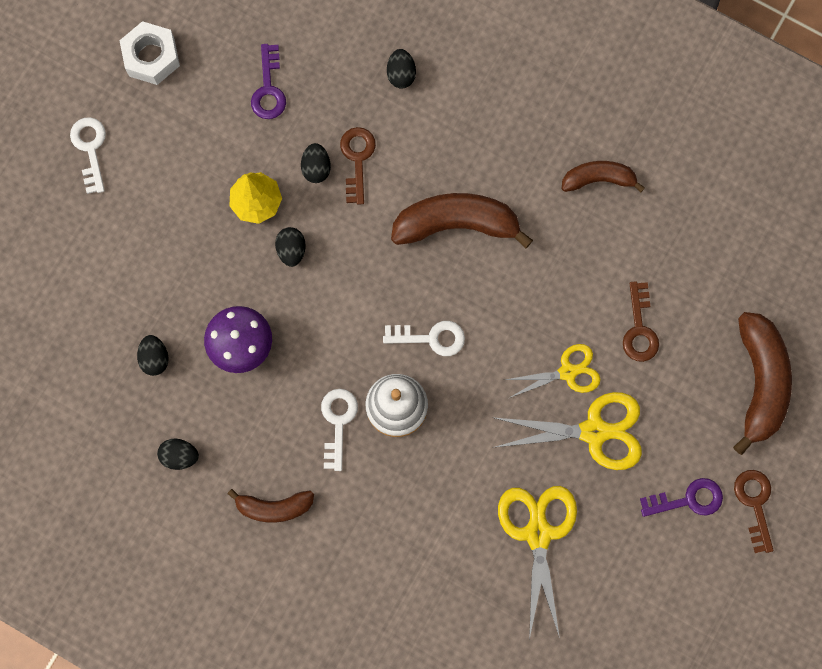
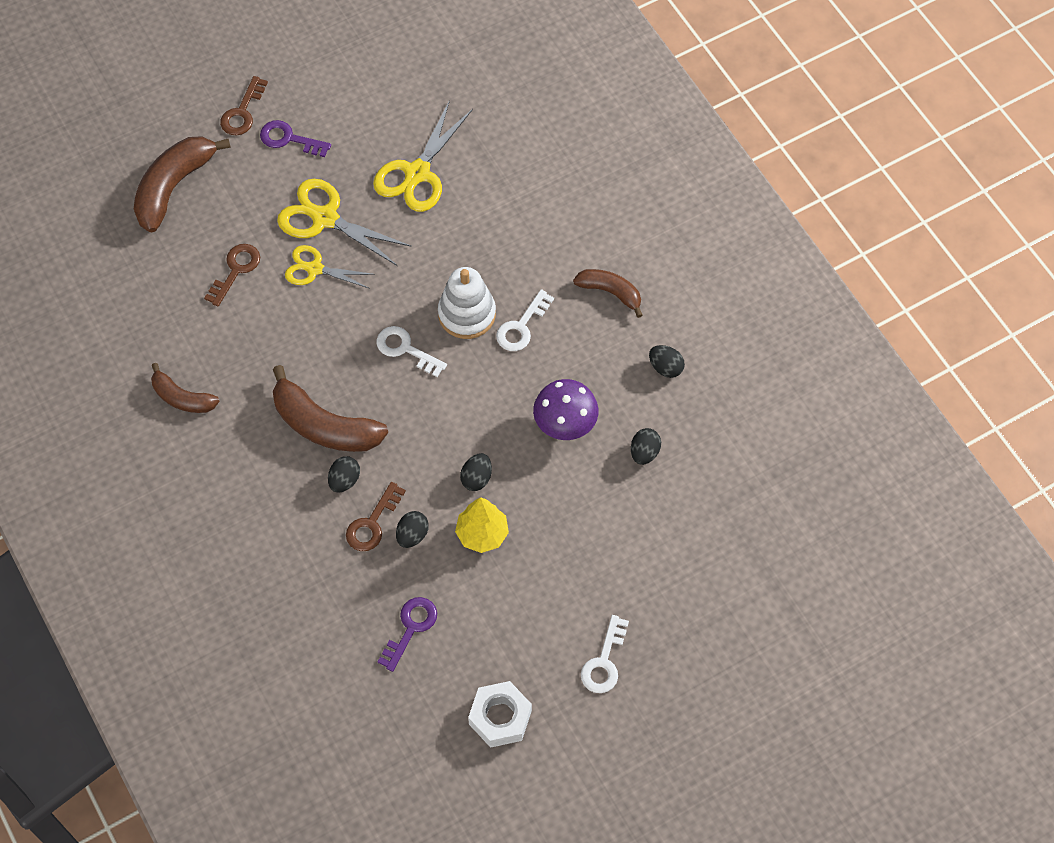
camera: 150 degrees left, 15 degrees down
black egg [387,49,416,88] -> black egg moved to [328,456,360,493]

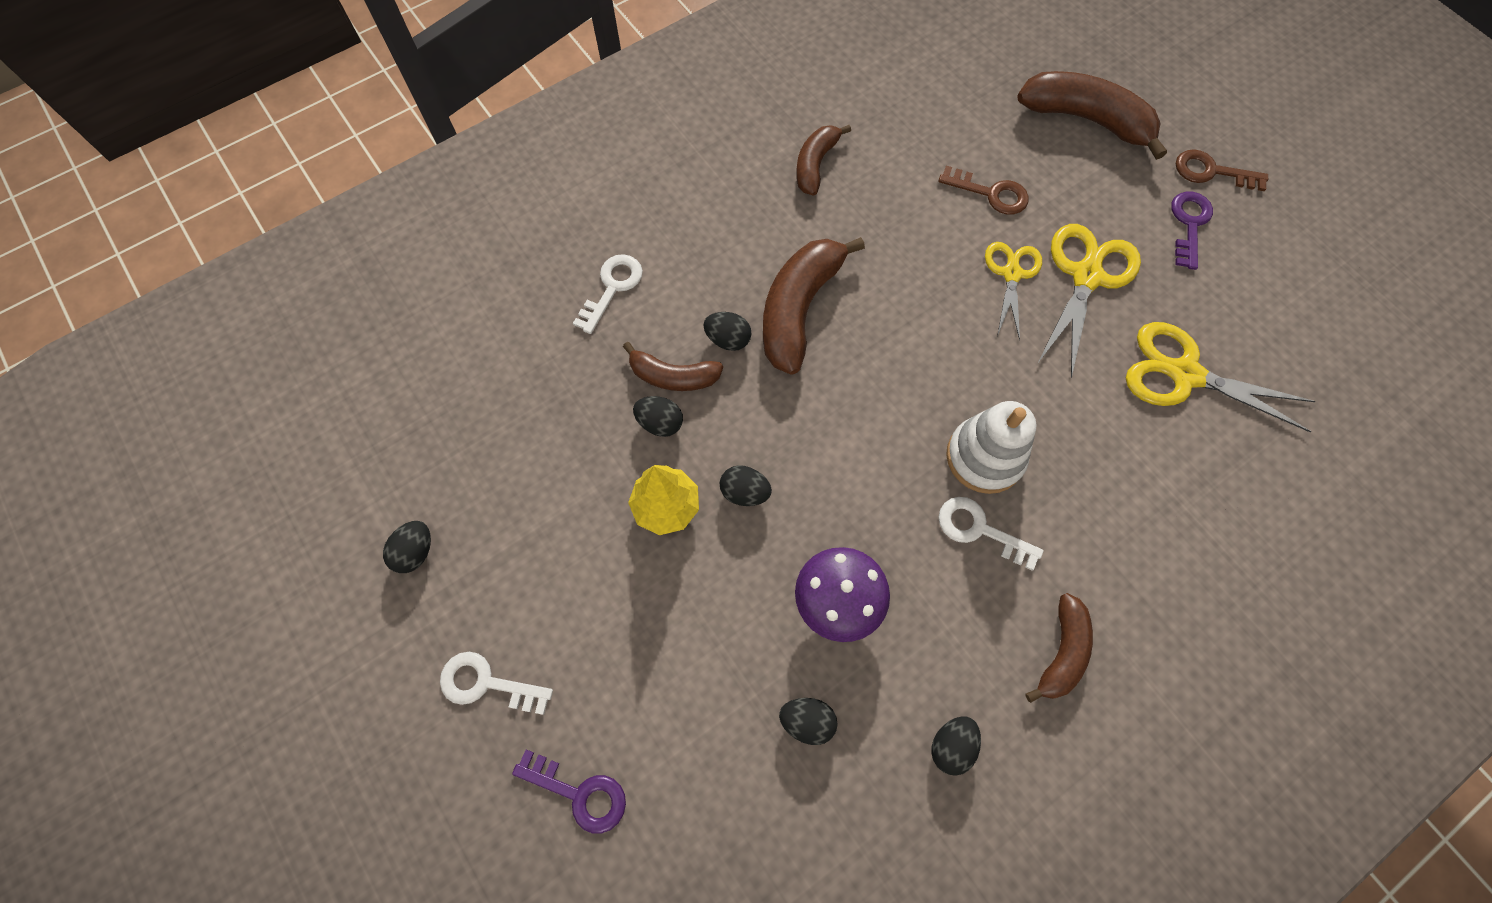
camera: 85 degrees right, 5 degrees up
brown key [346,482,406,551] -> brown banana [623,342,723,391]
white key [377,326,447,377] -> white key moved to [573,254,643,334]
purple key [378,597,437,672] -> purple key moved to [512,750,626,834]
white nut [468,681,532,748] -> black egg [383,521,431,573]

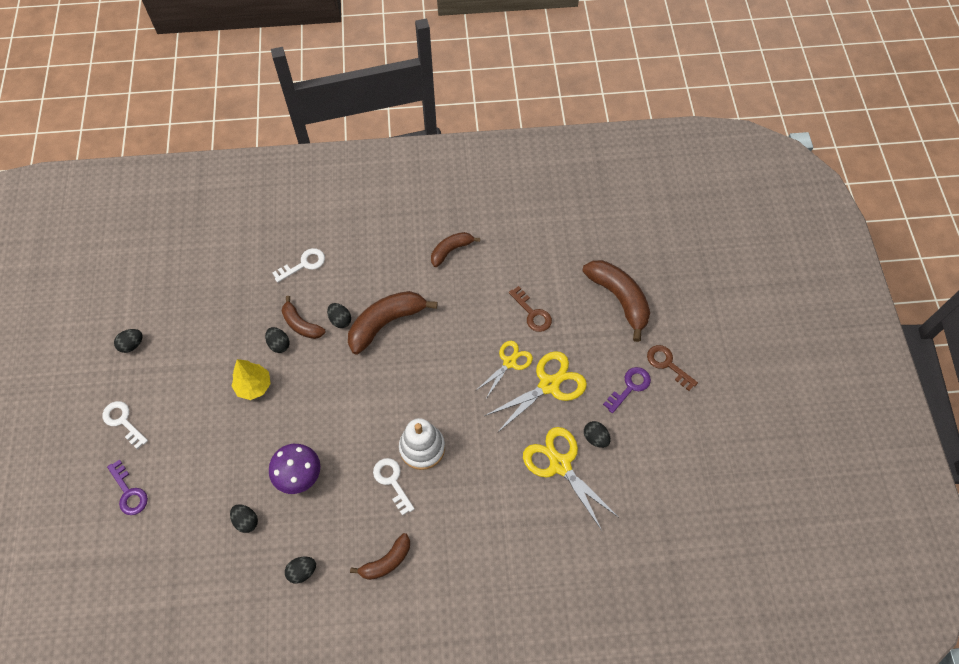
camera: 30 degrees right, 5 degrees down
black egg [720,465,772,506] -> black egg moved to [584,421,610,448]

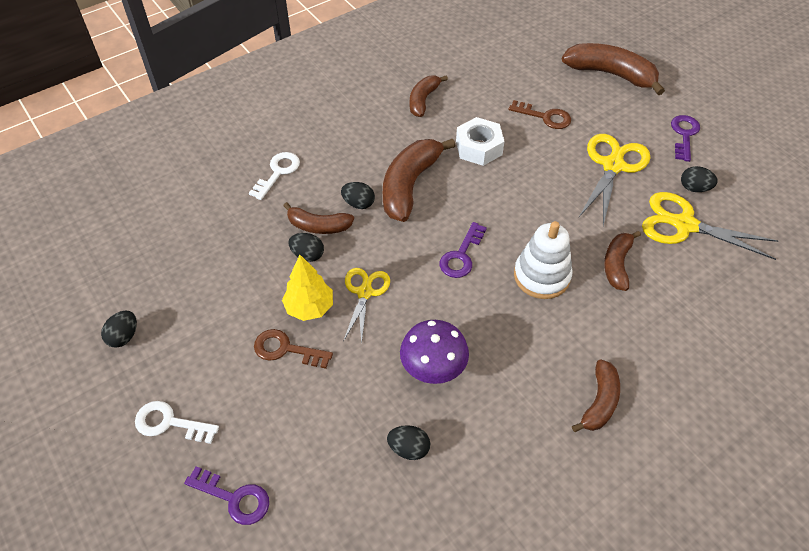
camera: 30 degrees left, 10 degrees down
black egg [285,556,316,584] -> none
white key [373,458,415,516] -> none
yellow scissors [477,341,533,397] -> yellow scissors moved to [343,268,390,345]
brown key [647,345,698,391] -> brown key moved to [254,329,333,369]
none -> purple key [439,222,487,278]
none -> white nut [456,117,505,166]
none -> brown banana [604,231,641,291]

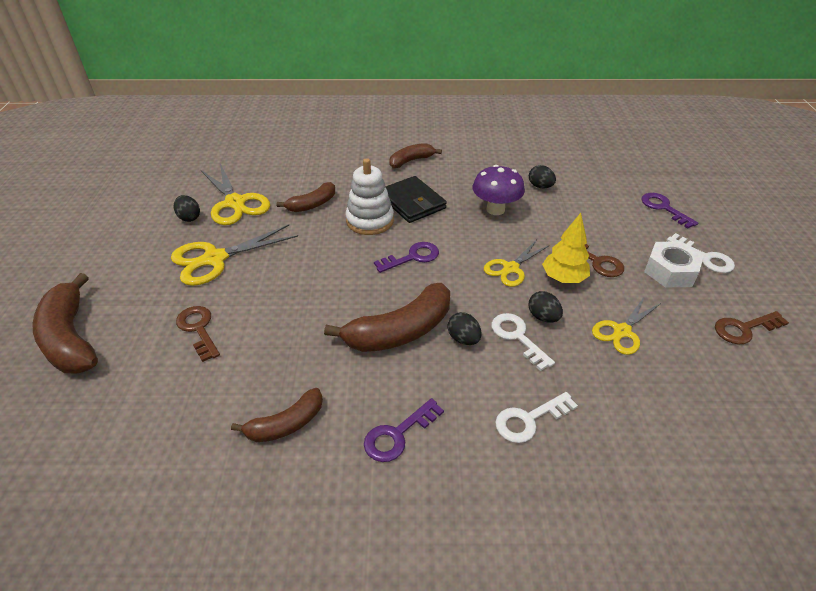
camera: 145 degrees left, 10 degrees down
black egg [101,311,137,348] -> brown key [715,311,789,344]
brown banana [283,202,354,234] -> white key [491,313,555,371]
white nut [456,117,505,166] -> white nut moved to [644,241,704,287]
purple key [671,115,700,162] -> purple key moved to [364,398,444,462]
none -> black wallet [385,176,447,223]
none -> yellow scissors [592,296,661,355]

